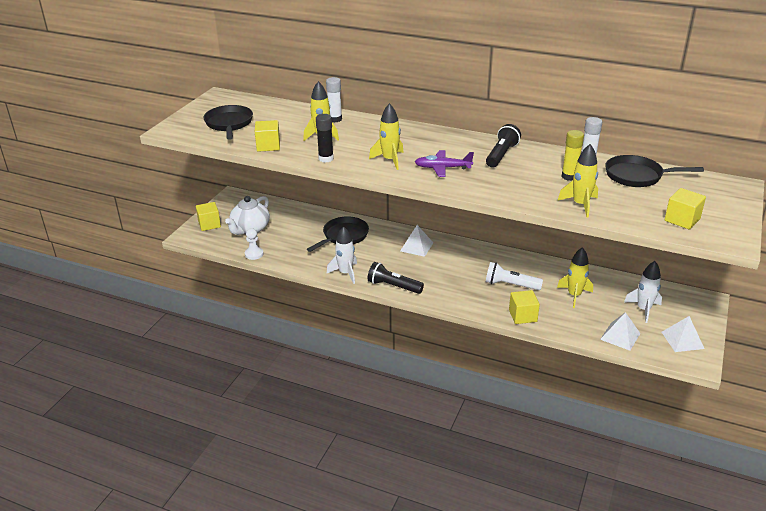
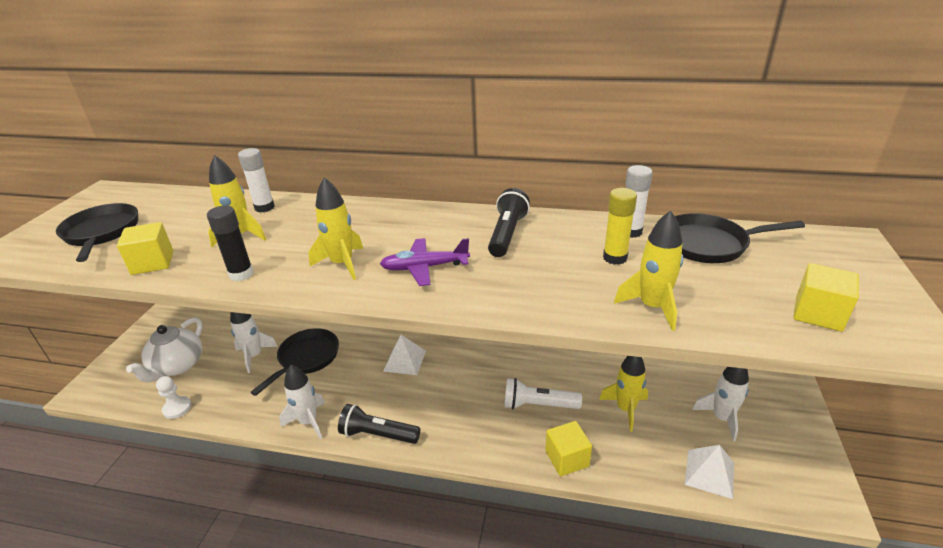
camera: 10 degrees left, 0 degrees up
yellow cube [196,202,221,231] -> none
white pyramid [662,316,705,352] -> none
none -> white rocket [230,312,278,373]

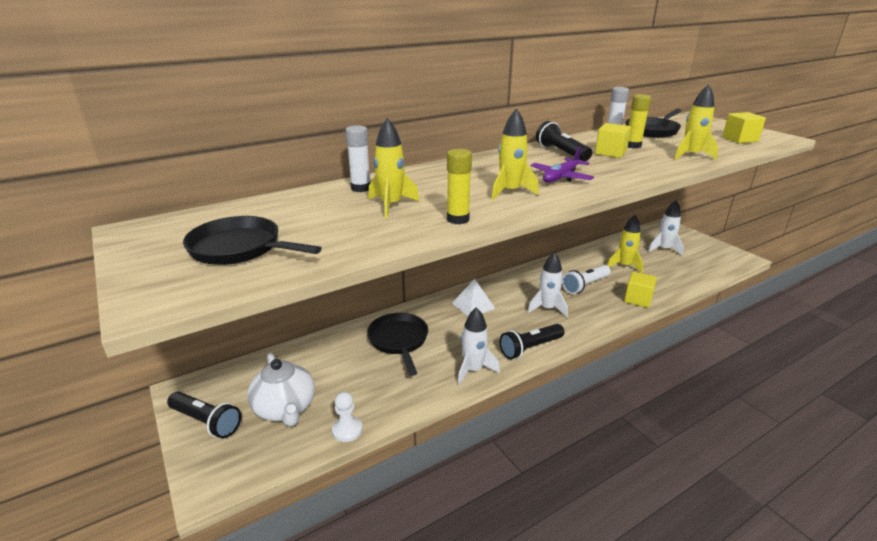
camera: 45 degrees left, 5 degrees down
yellow cube [117,222,173,275] -> yellow cube moved to [595,123,631,158]
black glue stick [207,205,254,281] -> yellow glue stick [447,149,472,224]
white rocket [230,312,278,373] -> white rocket moved to [527,252,568,317]
white pyramid [685,445,734,499] -> none
none -> black flashlight [167,392,241,438]

